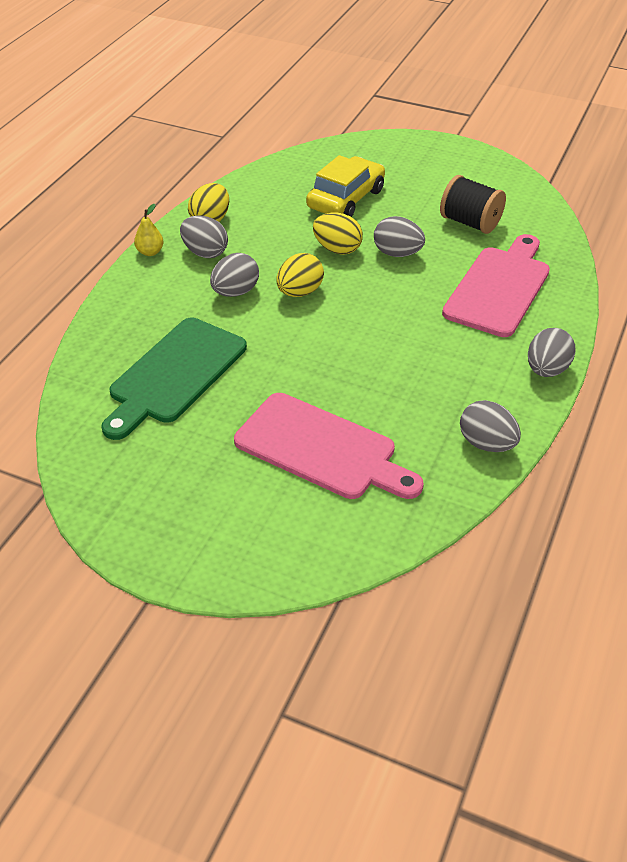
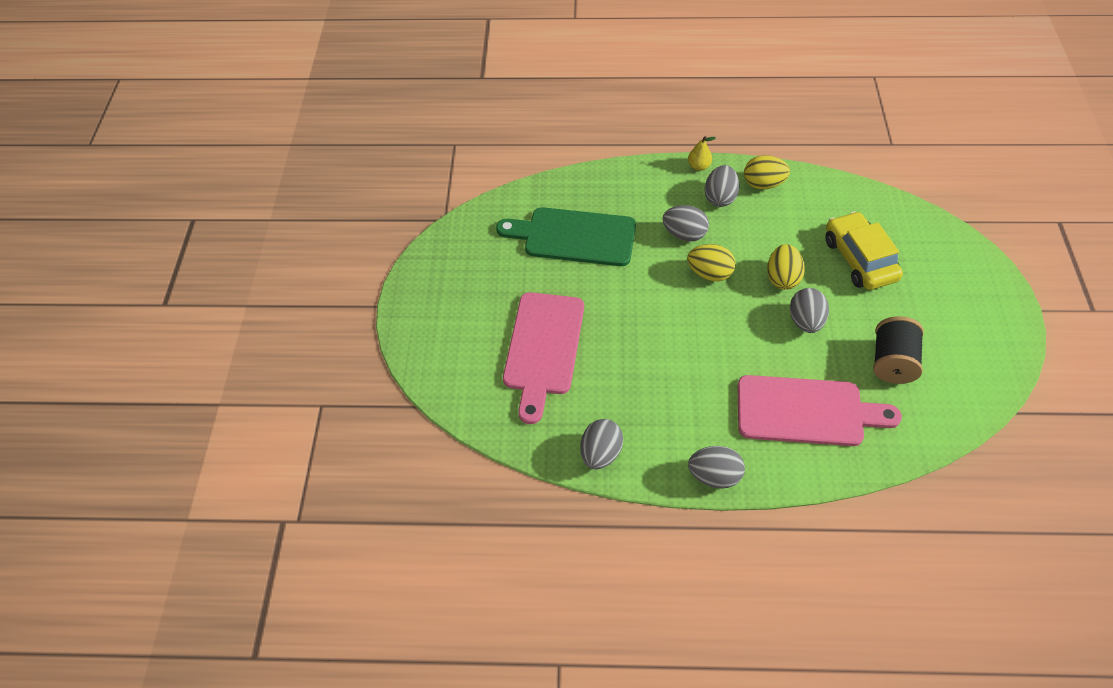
camera: 70 degrees right, 10 degrees up
yellow car [306,155,385,217] -> yellow car turned 120 degrees counterclockwise [825,211,903,290]

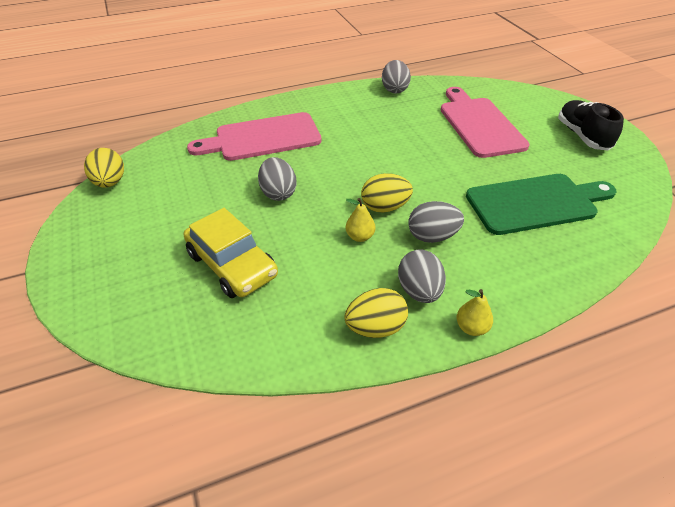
camera: 155 degrees right, 10 degrees down
grey egg [688,446,745,489] -> none
yellow egg [767,244,805,290] -> yellow egg moved to [84,148,124,188]
black spool [873,316,924,384] -> none
none -> yellow pear [346,198,375,242]
none -> black shoe [558,100,624,151]

